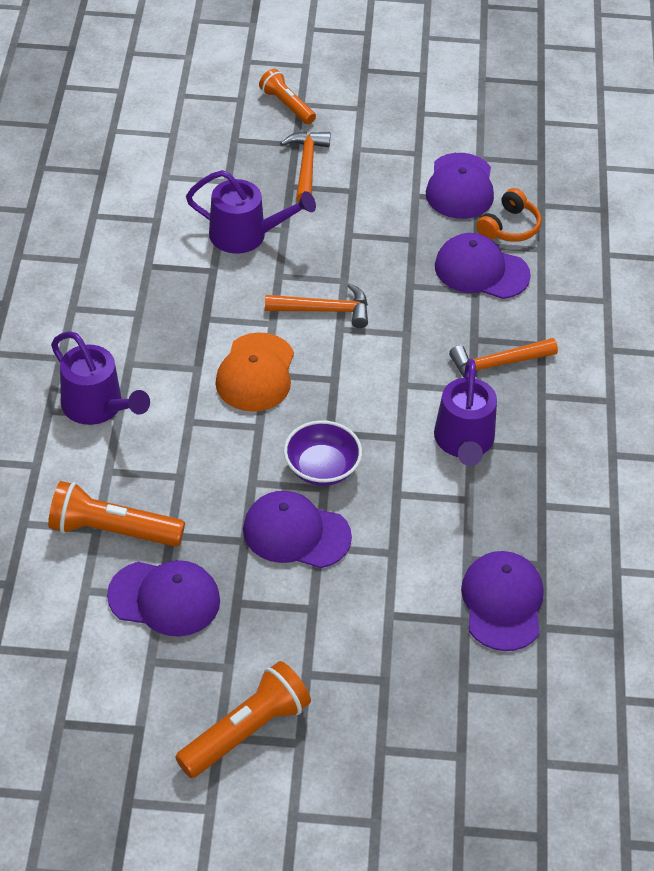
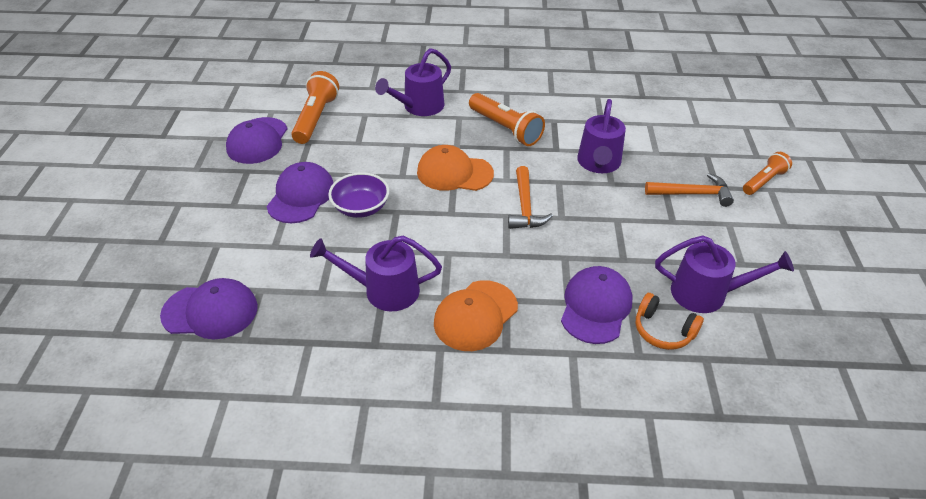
camera: 90 degrees right, 5 degrees down
orange flashlight [175,661,311,778] -> orange flashlight moved to [469,93,545,146]
purple cap [426,153,494,219] -> purple watering can [655,235,794,313]
orange hammer [449,338,558,380] -> orange cap [434,280,518,351]

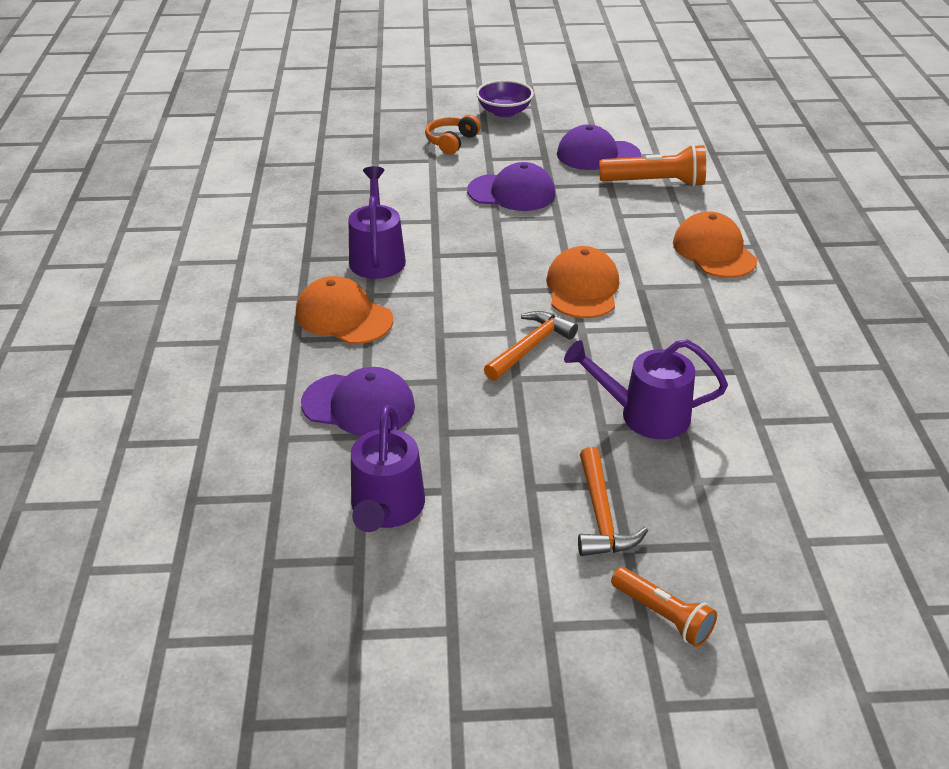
camera: 85 degrees right, 5 degrees down
purple cap [160,278,258,339] -> none
purple bowl [328,172,389,218] -> purple bowl moved to [476,80,534,117]
purple watering can [375,48,451,116] -> orange cap [673,211,757,278]
orange flashlight [469,93,545,146] -> none
orange hammer [508,166,553,229] -> orange hammer turned 135 degrees clockwise [484,311,578,381]
orange headphones [636,293,704,350] -> orange headphones moved to [425,115,481,155]

